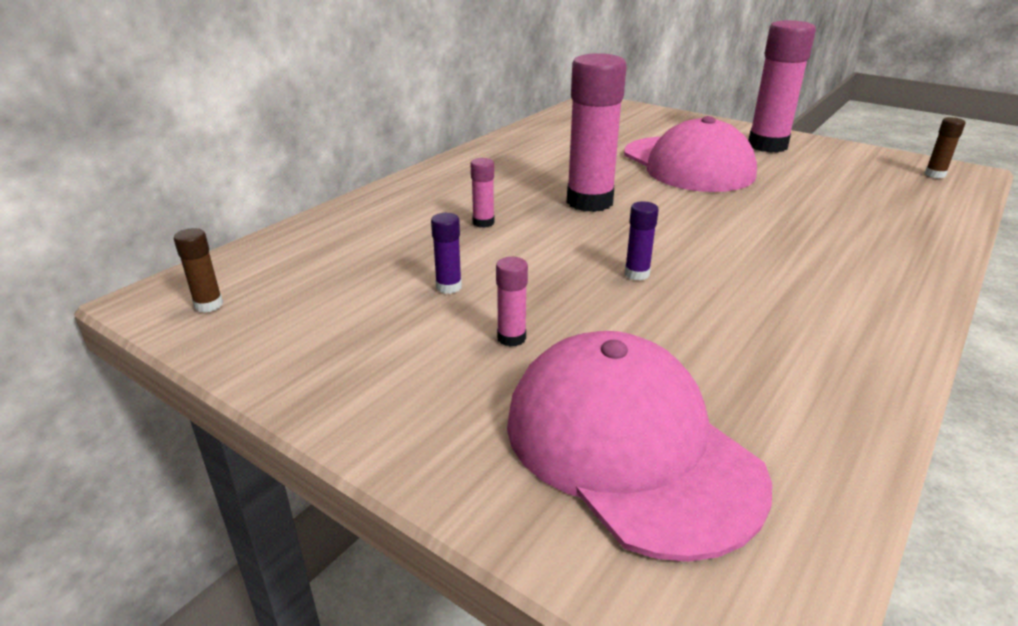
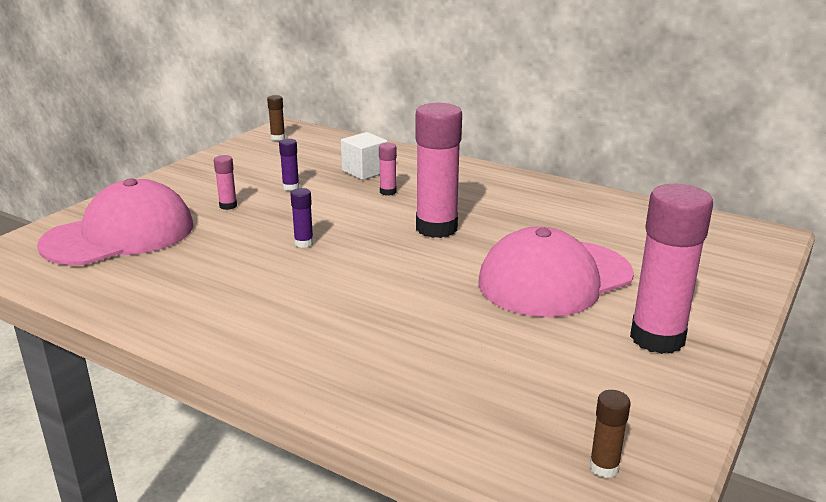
camera: 85 degrees right, 5 degrees down
none -> white cube [341,132,388,180]

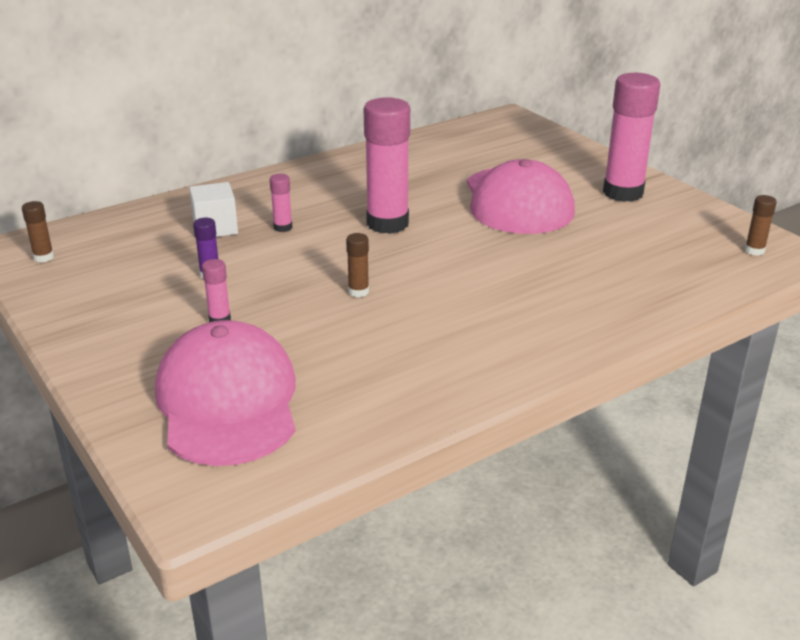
camera: 65 degrees left, 5 degrees up
purple glue stick [290,188,314,248] -> brown glue stick [346,233,369,297]

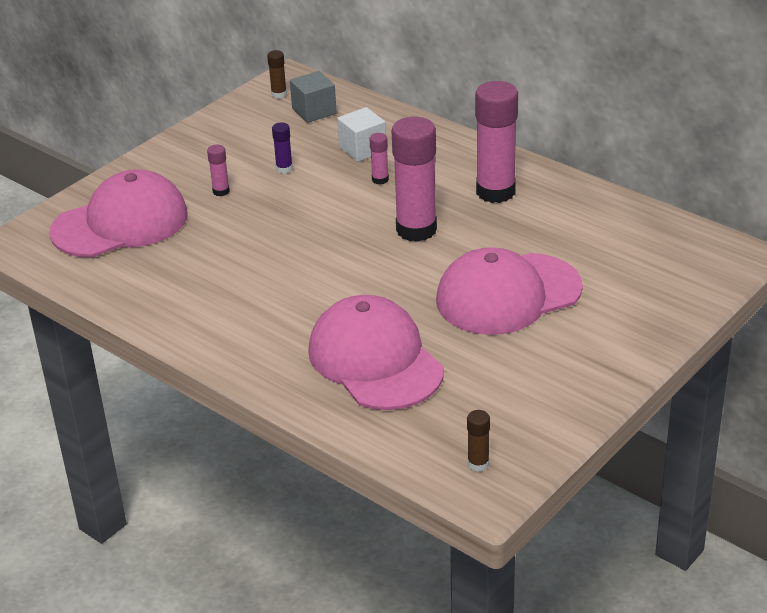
camera: 75 degrees right, 5 degrees up
brown glue stick [346,233,369,297] -> none
pink glue stick [603,73,660,202] -> pink glue stick moved to [475,81,518,203]
none -> grey cube [290,71,337,123]
none -> pink cap [308,295,444,410]

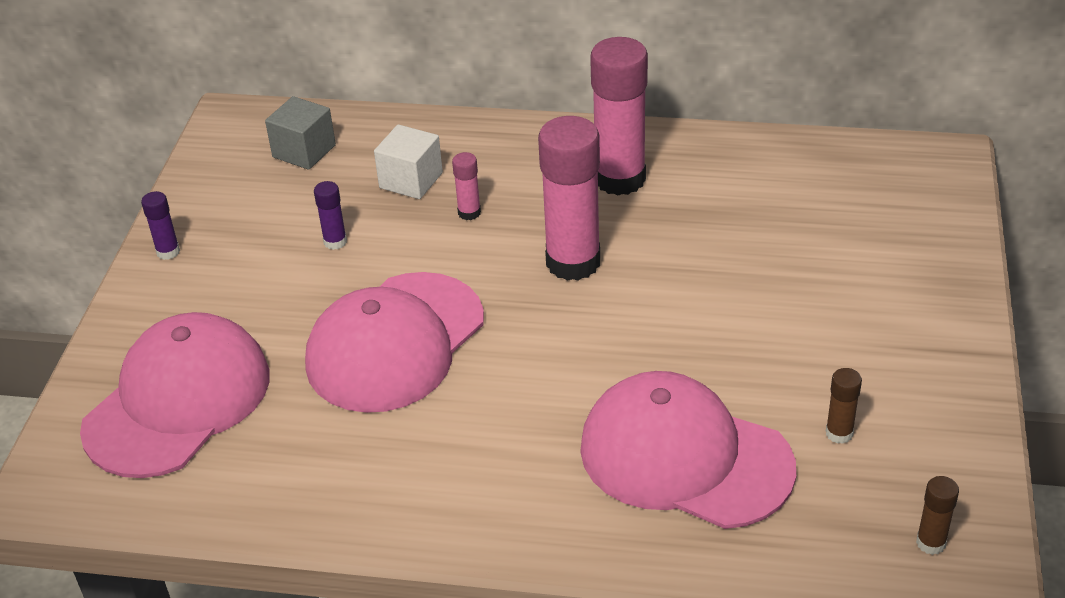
camera: 30 degrees left, 5 degrees up
pink glue stick [207,145,230,196] -> none
brown glue stick [267,50,287,99] -> brown glue stick moved to [826,368,862,444]
pink cap [436,247,583,335] -> pink cap moved to [305,272,484,413]
none -> purple glue stick [141,191,180,260]

